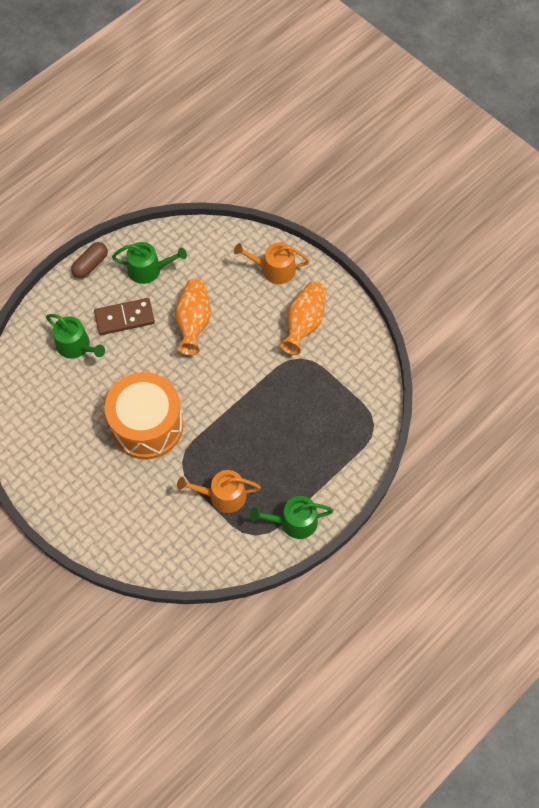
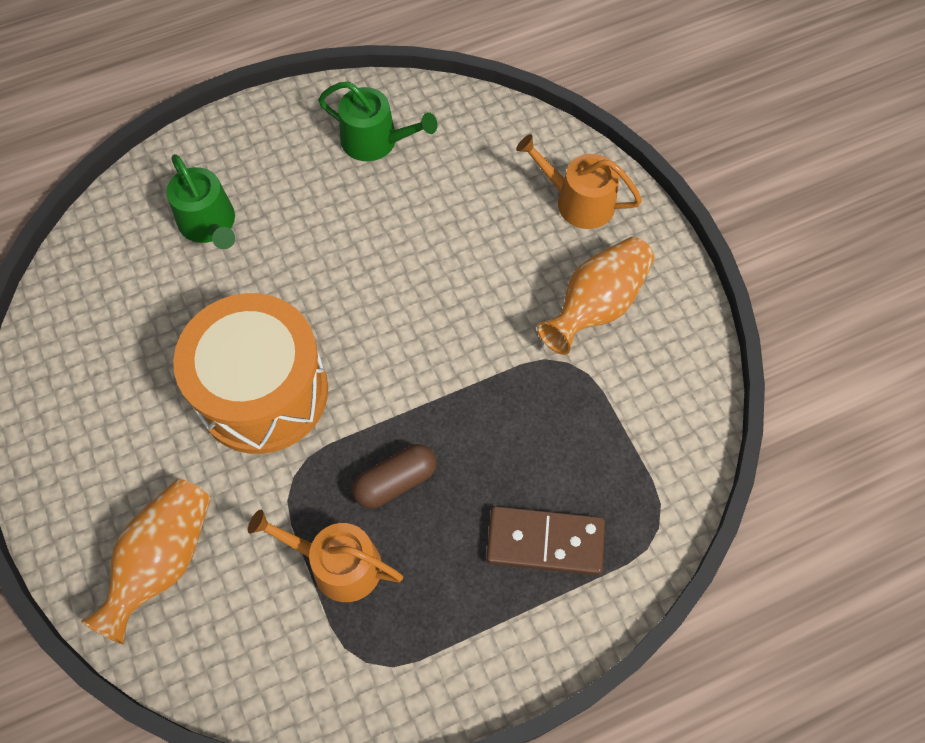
camera: 20 degrees right, 0 degrees up
brown capsule [71,242,108,278] -> brown capsule moved to [352,444,437,509]
brown domino [94,298,155,335] -> brown domino moved to [486,506,605,575]
orange vase [175,279,211,355] -> orange vase moved to [81,479,211,644]
green watering can [250,496,333,539] -> none

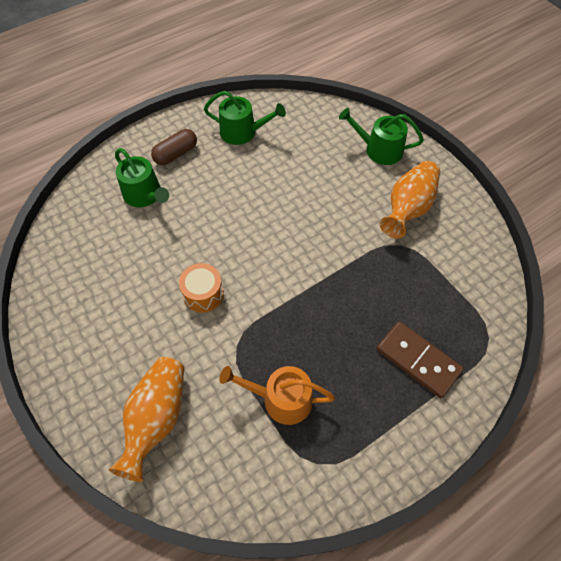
camera: 10 degrees left, 5 degrees down
orange drum [173,293,328,454] -> orange drum [179,263,224,313], size x0.45
brown capsule [352,444,437,509] -> brown capsule moved to [151,129,197,165]
brown domino [486,506,605,575] -> brown domino turned 45 degrees clockwise [376,321,464,398]
orange watering can [516,134,642,229] -> green watering can [339,108,424,165]

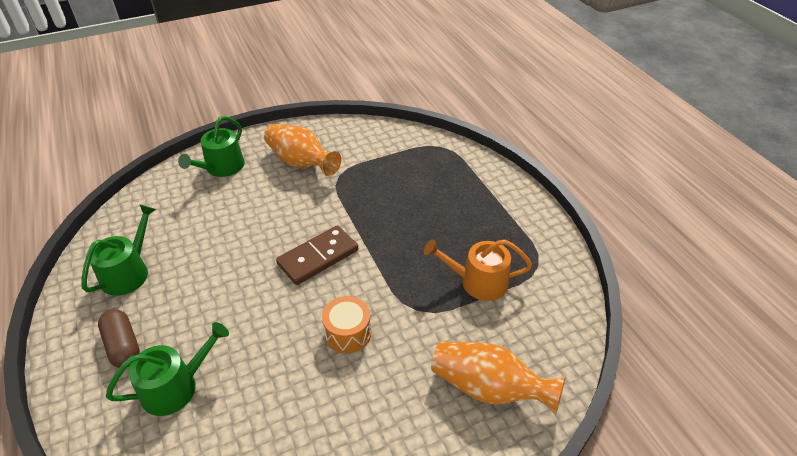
camera: 80 degrees left, 15 degrees down
orange watering can [220,366,335,425] -> orange watering can turned 75 degrees clockwise [424,239,532,301]
brown domino [376,321,464,398] -> brown domino moved to [276,225,358,285]

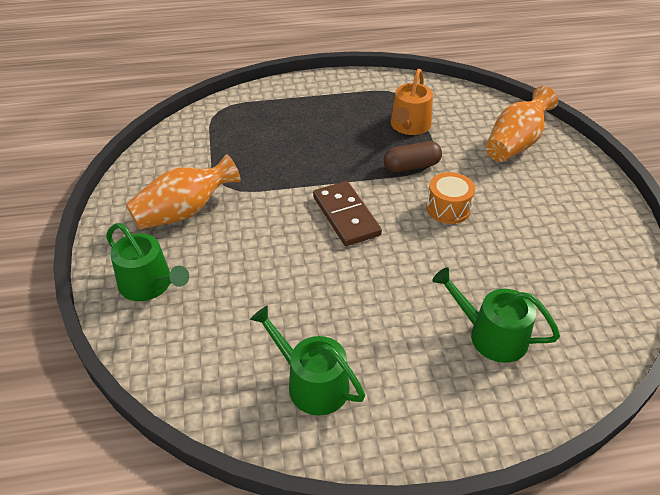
camera: 75 degrees left, 0 degrees up
brown capsule [98,309,140,368] -> brown capsule moved to [384,141,442,172]
green watering can [106,322,229,416] -> green watering can turned 45 degrees counterclockwise [432,267,560,363]

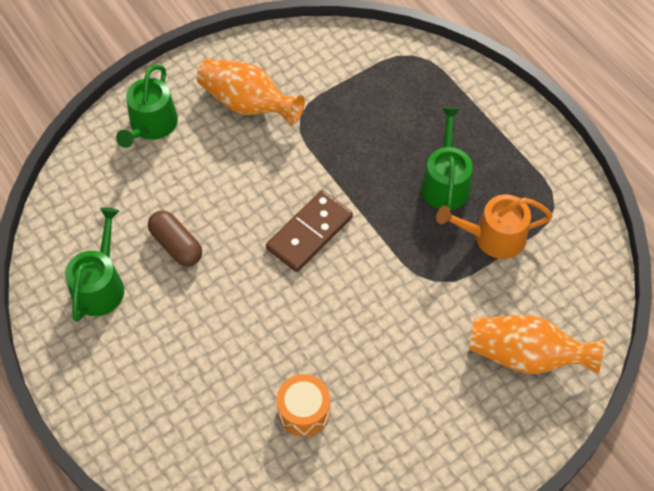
camera: 65 degrees right, 15 degrees up
brown capsule [384,141,442,172] -> brown capsule moved to [148,211,202,266]
orange drum [427,172,475,224] -> orange drum moved to [277,374,330,437]
green watering can [432,267,560,363] -> green watering can moved to [421,108,473,211]

